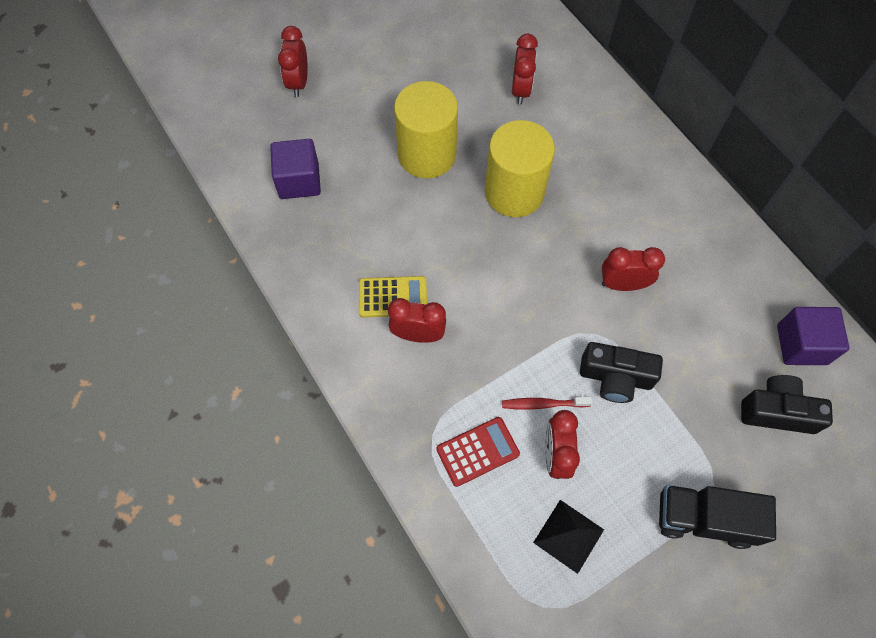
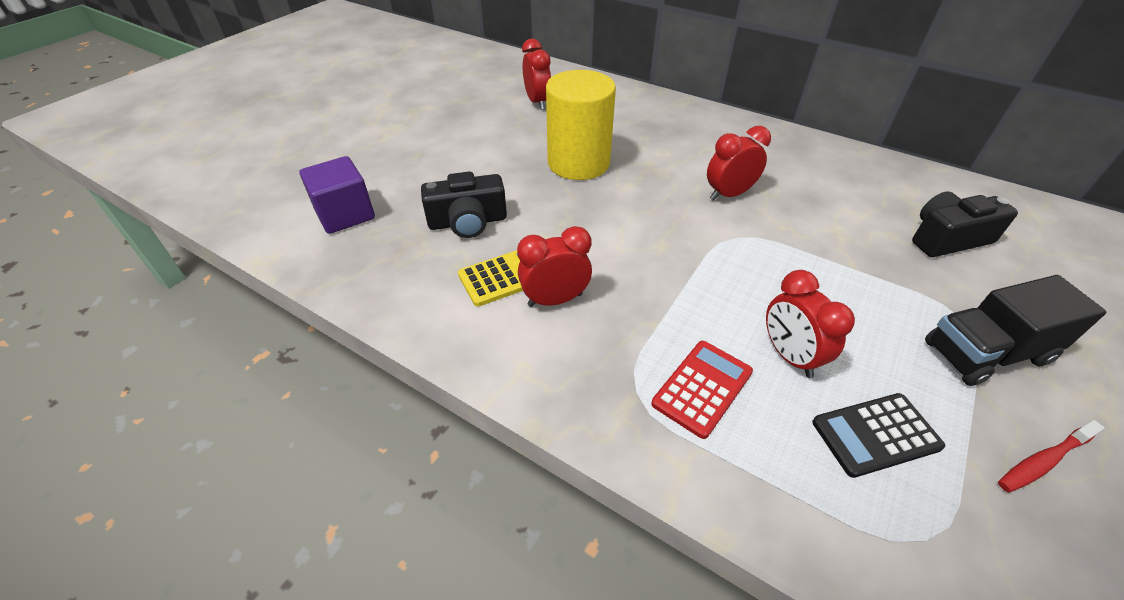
camera: 25 degrees left, 20 degrees down
red clock [278,26,308,97] -> none
yellow cylinder [394,81,458,178] -> none
red toothbrush [502,397,592,410] -> red toothbrush moved to [998,420,1104,492]
black pyramid [533,500,604,574] -> black calculator [812,393,945,478]
black camera [580,342,663,403] -> black camera moved to [421,172,507,238]
purple cube [777,307,849,365] -> none

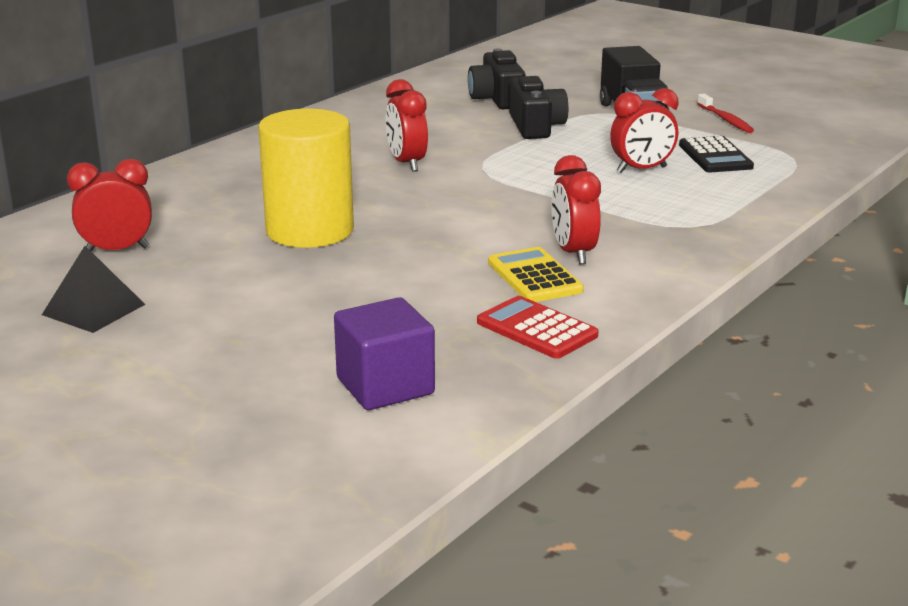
camera: 85 degrees left, 20 degrees down
black camera [421,172,507,238] -> black camera moved to [509,76,568,139]
red calculator [651,341,753,439] -> red calculator moved to [477,296,598,359]
none -> black pyramid [42,246,146,333]

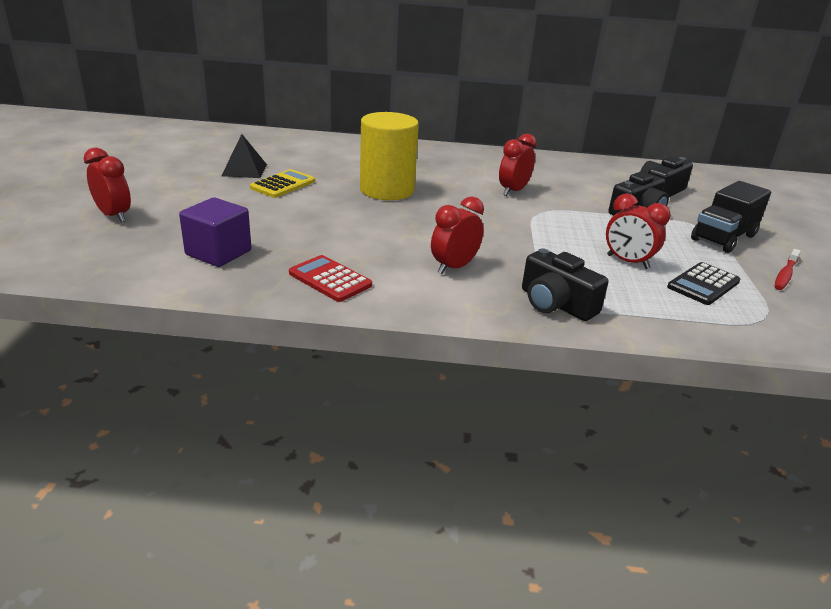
camera: 55 degrees right, 5 degrees up
red clock [67,159,152,252] -> red clock moved to [84,147,131,223]
red calculator [477,296,598,359] -> red calculator turned 60 degrees counterclockwise [289,255,372,302]
yellow calculator [488,247,584,302] -> yellow calculator moved to [250,169,315,198]
none -> black camera [522,248,609,321]

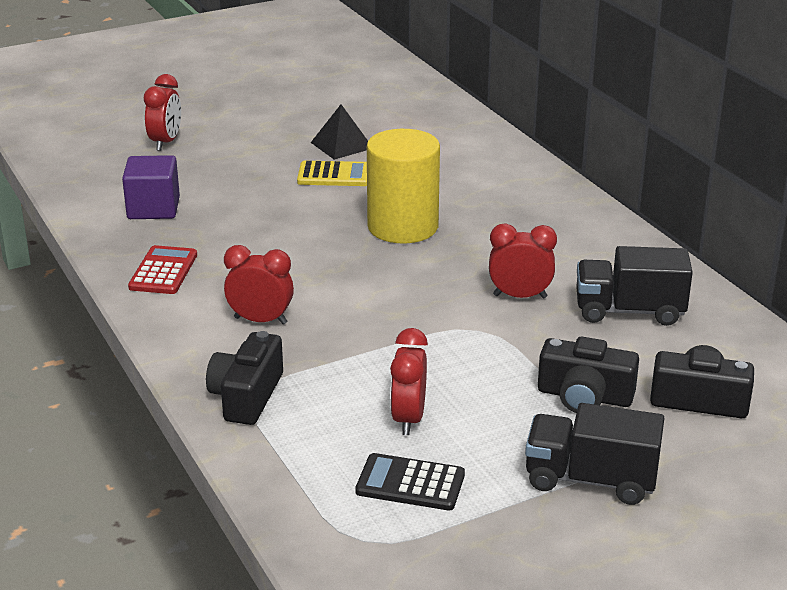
camera: 60 degrees right, 0 degrees up
red toothbrush [774,249,801,290] -> none
none -> black truck [576,246,693,326]

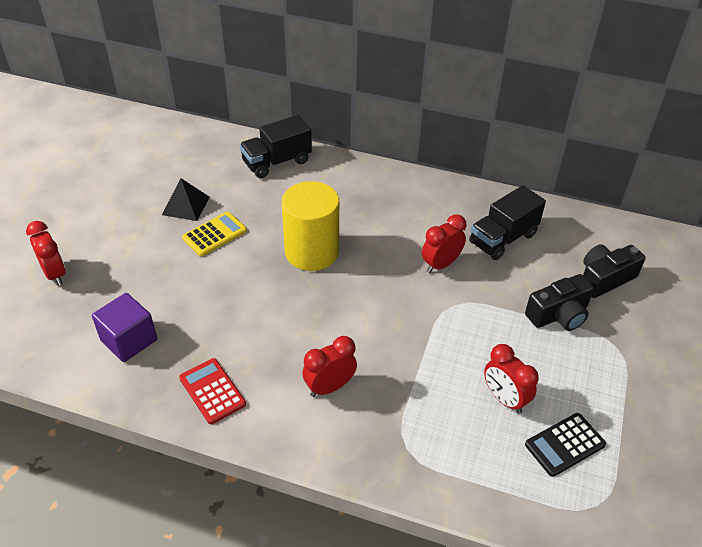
camera: 45 degrees left, 15 degrees up
black camera [206,331,283,425] -> none
black truck [525,403,664,505] -> black truck moved to [239,115,312,178]

